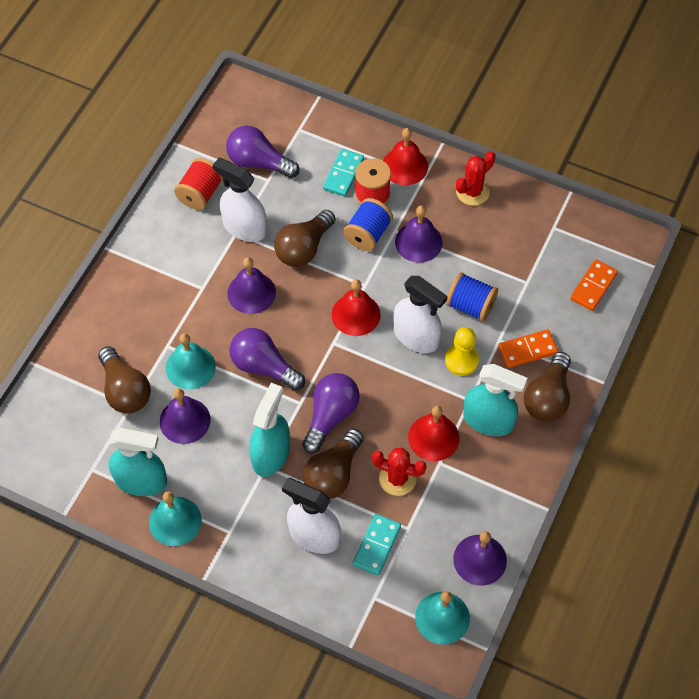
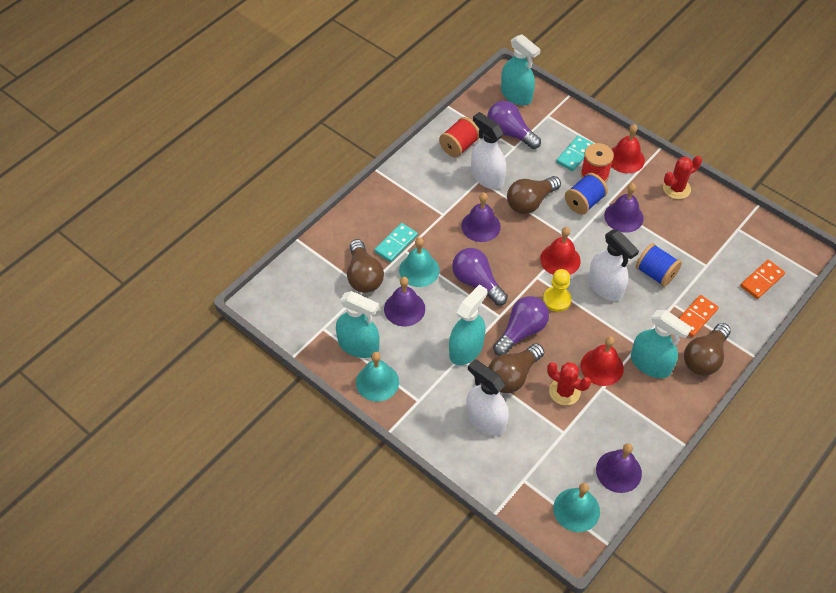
camera: 15 degrees right, 5 degrees down
turquoise domino [353,514,401,576] -> turquoise domino moved to [374,223,418,262]
yellow pawn [445,327,479,376] -> yellow pawn moved to [543,269,572,312]
orange domino [498,330,558,368] -> orange domino turned 45 degrees counterclockwise [679,295,719,337]
none -> turquoise spray bottle [501,34,541,105]

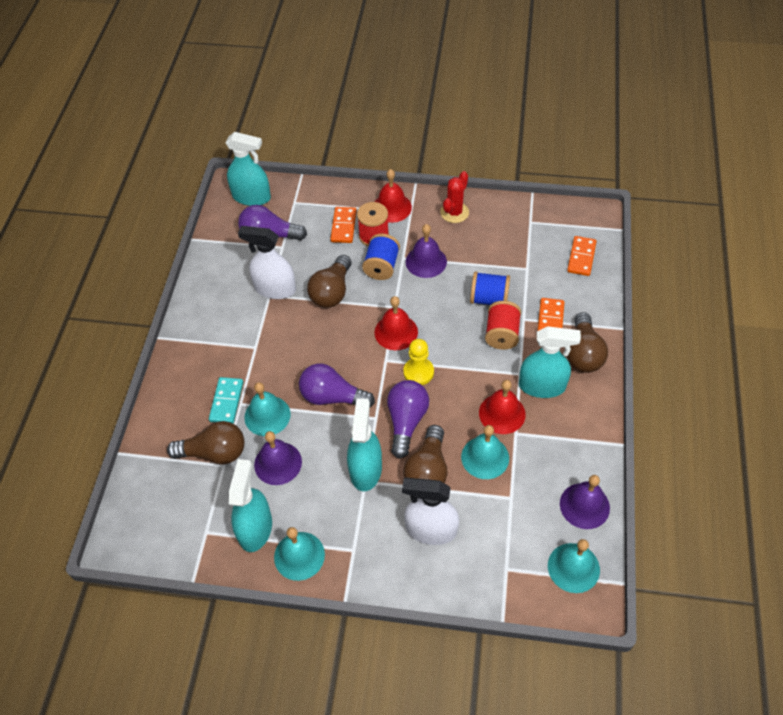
camera: 30 degrees left, 0 degrees up
turquoise spray bottle [336,291,379,358] -> turquoise spray bottle turned 75 degrees counterclockwise [229,459,272,552]
brown light bulb [347,239,384,293] -> brown light bulb turned 45 degrees counterclockwise [167,421,244,465]
red spool [439,117,479,158] -> red spool moved to [485,301,521,350]
purple bell [461,193,501,242] -> none
red cactus [547,362,591,405] -> turquoise bell [461,425,509,479]
turquoise domino [556,136,594,171] -> orange domino [330,207,357,243]
white spray bottle [588,230,639,301] -> none

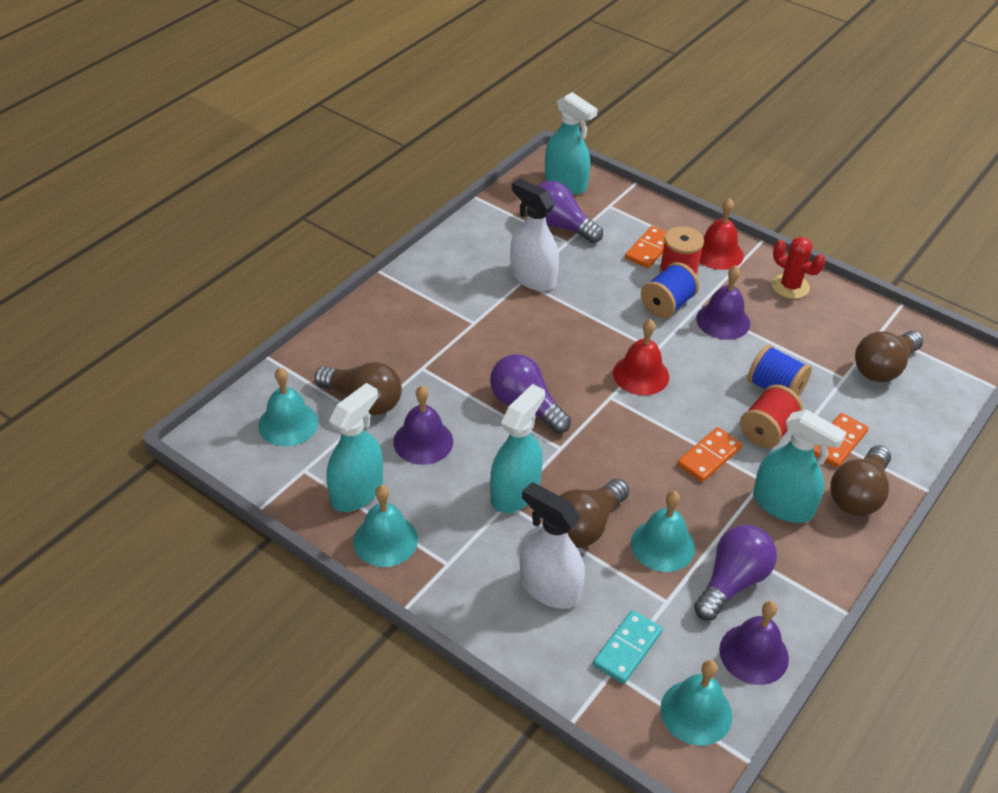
camera: 25 degrees right, 10 degrees down
turquoise domino [209,377,243,423] -> turquoise domino moved to [593,610,663,684]
turquoise bell [244,382,291,436] -> turquoise bell moved to [258,368,318,446]
brown light bulb [307,255,352,308] -> brown light bulb moved to [855,331,923,382]
purple light bulb [387,380,429,458] -> purple light bulb moved to [694,525,777,621]
yellow pawn [403,339,434,385] -> none
red cactus [440,171,469,223] -> red cactus turned 75 degrees clockwise [772,237,826,299]
red bell [479,380,526,434] -> none
orange domino [567,236,597,276] -> orange domino moved to [677,427,742,482]

